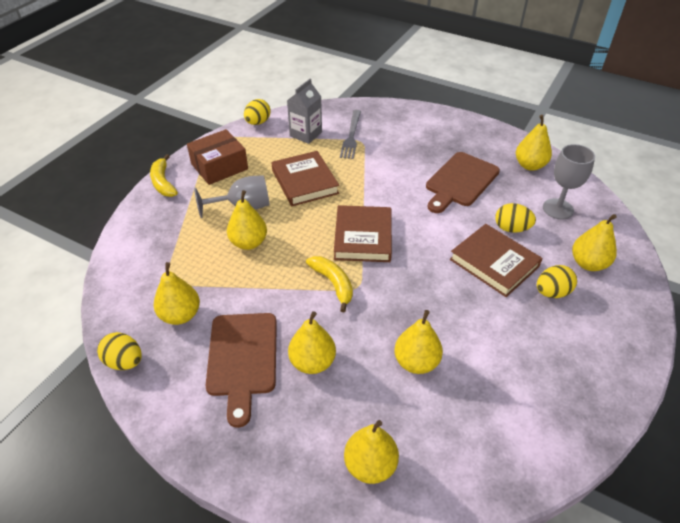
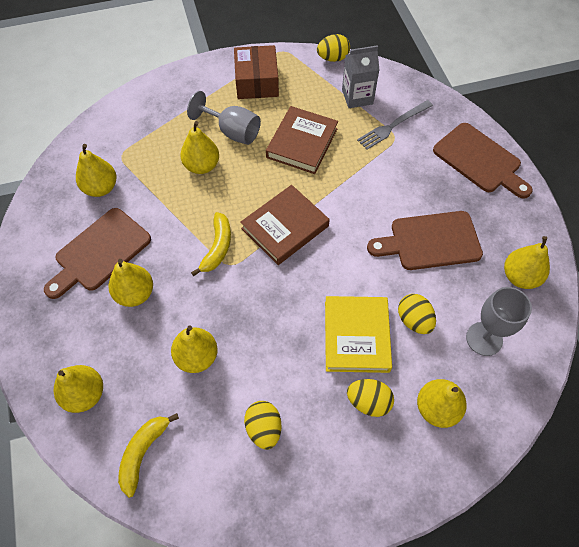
camera: 45 degrees right, 15 degrees up
yellow egg [97,332,142,370] -> yellow egg moved to [244,401,282,450]
yellow banana [150,154,178,197] -> yellow banana moved to [118,413,179,498]
brown box [187,129,248,185] -> brown box turned 75 degrees clockwise [234,45,279,99]
brown book [450,224,543,297] -> yellow book [325,296,392,373]
none -> brown cutting board [433,123,533,199]

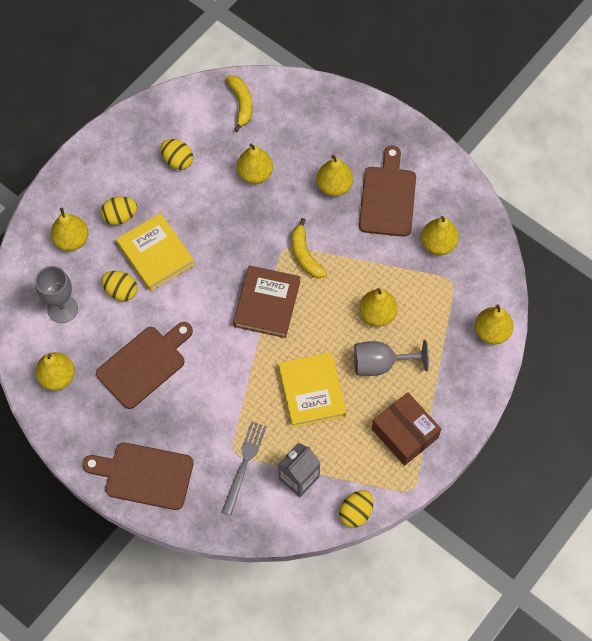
camera: 145 degrees right, 5 degrees up
yellow pear [54,365,103,413] -> yellow pear moved to [475,304,514,344]
brown book [266,106,338,174] -> yellow book [278,352,347,428]

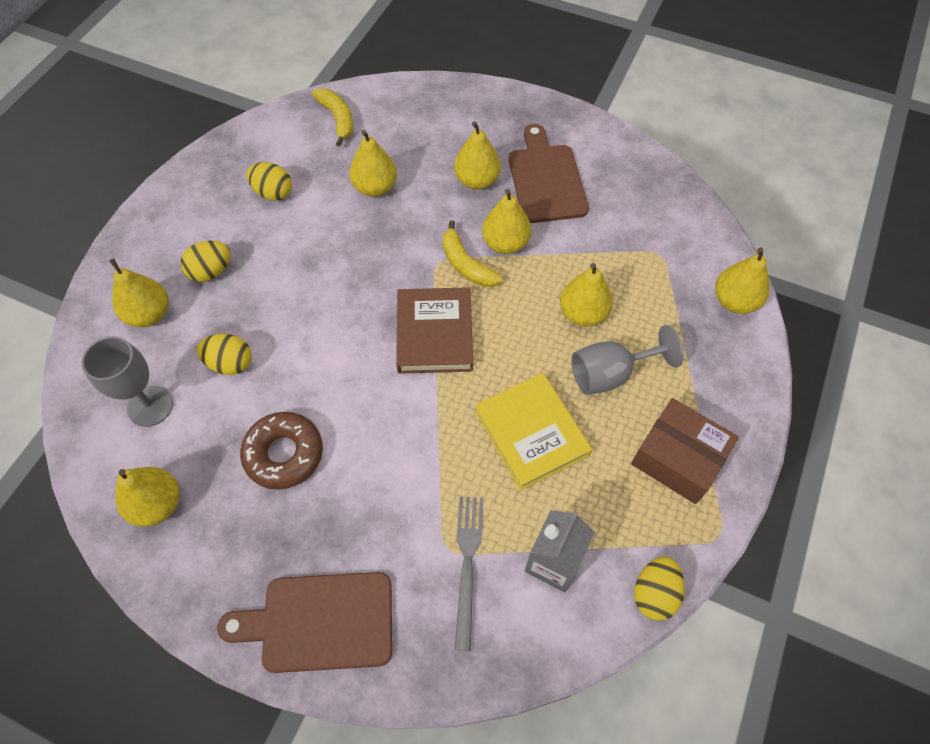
camera: 15 degrees left, 5 degrees down
brown cutting board [96,322,193,409] -> brown donut [240,412,323,490]
yellow book [116,213,195,291] -> none
yellow pear [421,216,459,255] -> yellow pear moved to [482,189,531,254]

